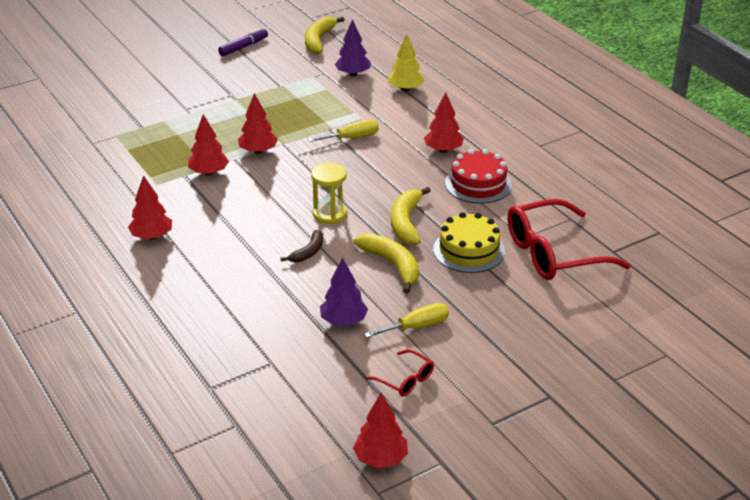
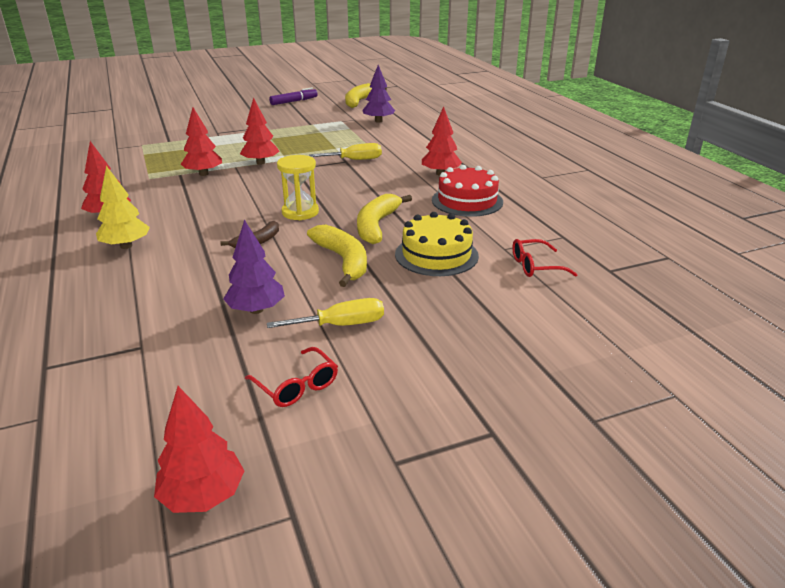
camera: 10 degrees right, 5 degrees down
yellow tree [388,34,425,91] -> yellow tree moved to [96,166,150,249]
red glasses [507,199,631,280] -> red glasses [512,239,578,277], size x0.46

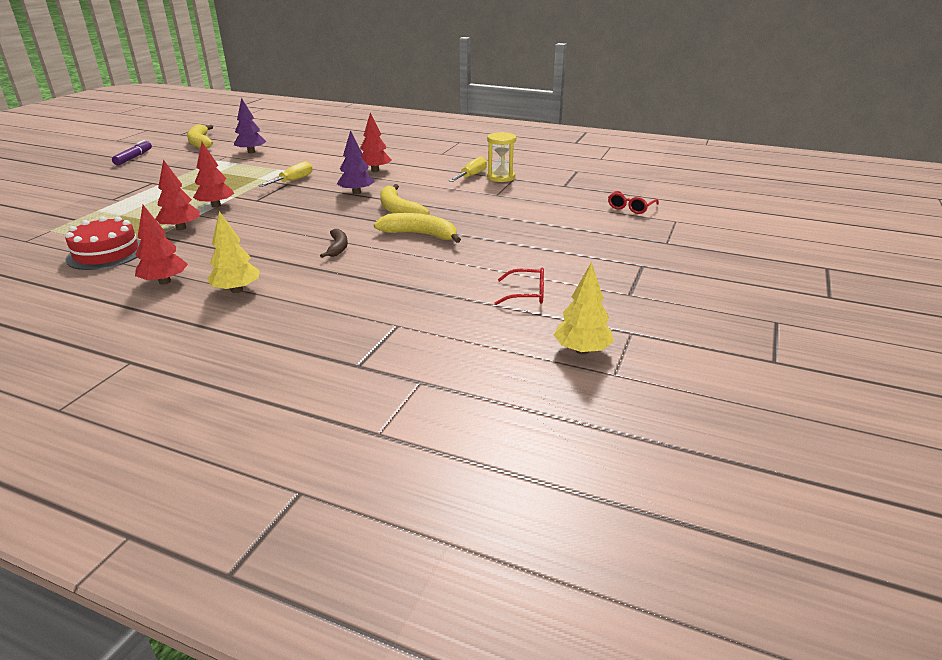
camera: 45 degrees left, 0 degrees up
red tree [154,386,244,513] -> yellow tree [554,262,614,354]
purple tree [223,220,285,314] -> purple tree moved to [337,130,375,194]
yellow screwdriver [267,298,384,328] -> yellow screwdriver moved to [449,157,487,182]
yellow hourglass [277,155,319,220] -> yellow hourglass moved to [487,132,516,182]
yellow cake [395,212,479,276] -> none
red cake [432,165,503,217] -> red cake moved to [65,216,141,270]
red glasses [512,239,578,277] -> red glasses moved to [608,191,659,214]

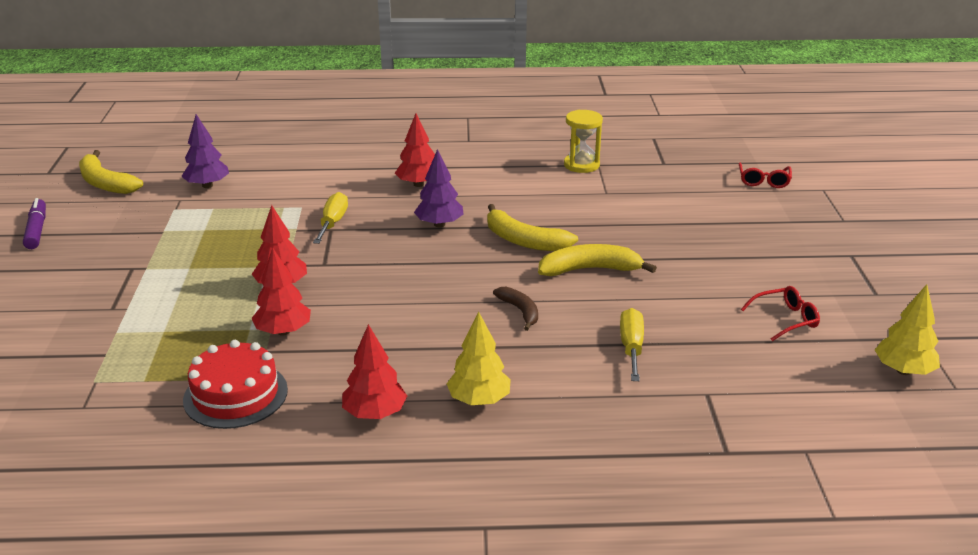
camera: 25 degrees left, 0 degrees up
yellow screwdriver [449,157,487,182] -> yellow screwdriver moved to [620,308,644,381]

